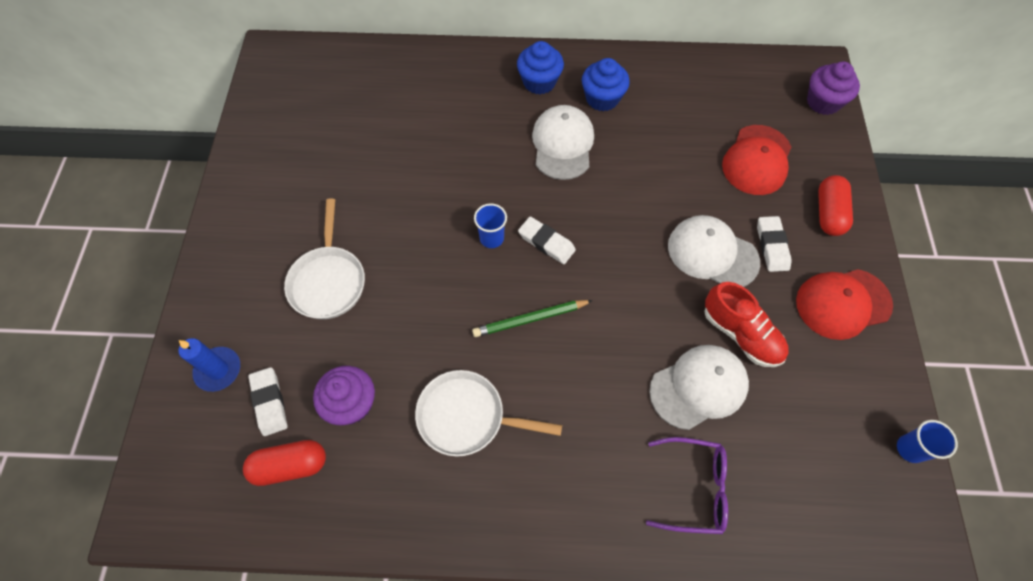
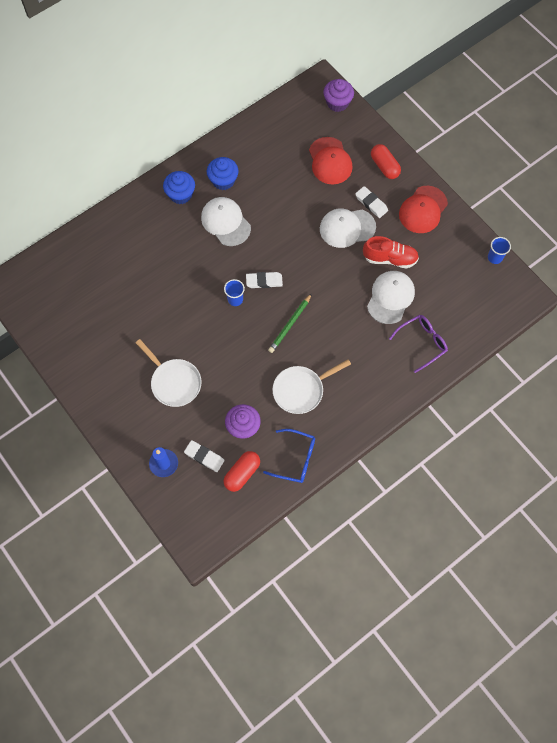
camera: 40 degrees left, 5 degrees up
none -> blue glasses [263,429,315,483]

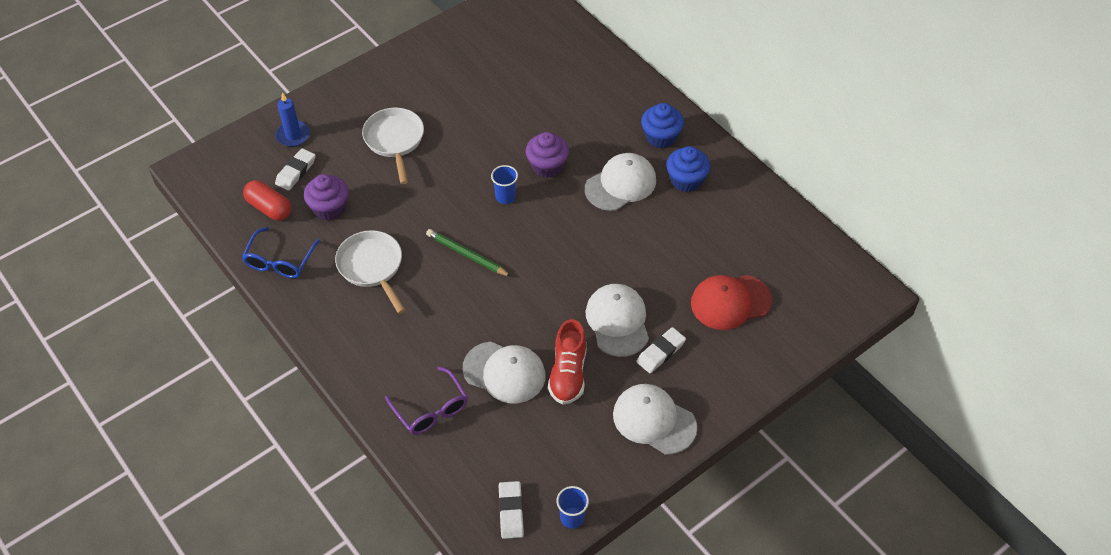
camera: 90 degrees right, 15 degrees down
white pan [136,339,202,407] -> white pan turned 120 degrees clockwise [362,108,424,184]
white eraser [246,272,283,288] -> white eraser moved to [499,481,524,539]
purple cupcake [323,79,354,112] -> purple cupcake moved to [526,132,569,178]
red capsule [371,144,401,179] -> none
red cap [399,186,448,233] -> white cap [613,384,697,454]

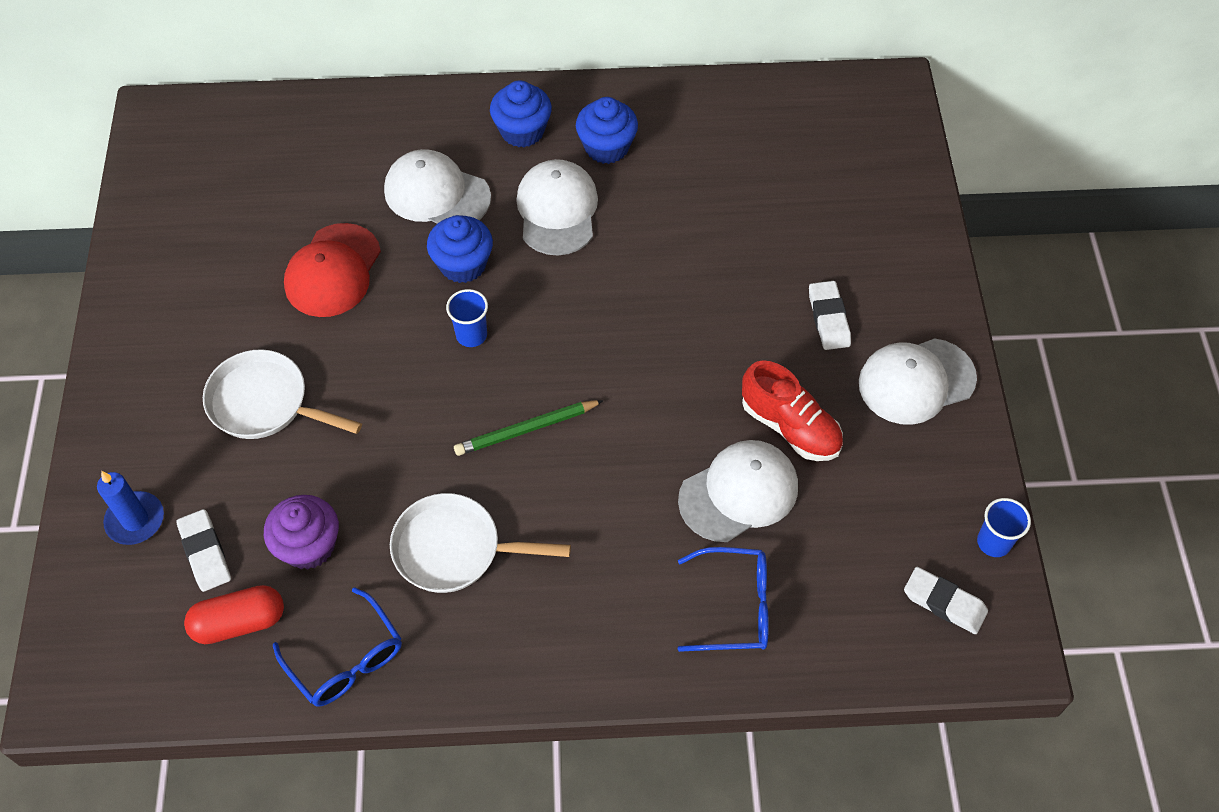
camera: 55 degrees left, 5 degrees up
purple glasses [385,367,468,435] -> blue glasses [678,547,769,652]
purple cupcake [526,132,569,178] -> blue cupcake [427,215,493,283]
white cap [586,284,649,357] -> white cap moved to [384,149,491,223]
red cap [691,275,772,330] -> red cap moved to [284,223,381,317]

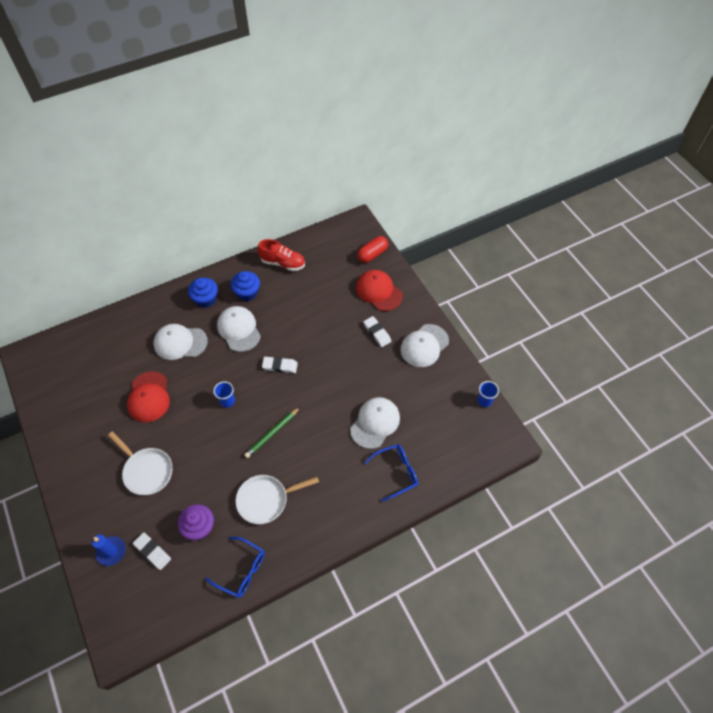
camera: 25 degrees left, 0 degrees up
red capsule [184,585,284,644] -> red capsule moved to [357,236,388,263]
white pan [203,349,362,439] -> white pan turned 135 degrees counterclockwise [108,431,173,495]
blue cupcake [427,215,493,283] -> none
red shoe [742,360,843,461] -> red shoe moved to [258,239,305,271]
white eraser [904,567,988,634] -> white eraser moved to [262,357,298,373]
none -> red cap [356,270,403,311]

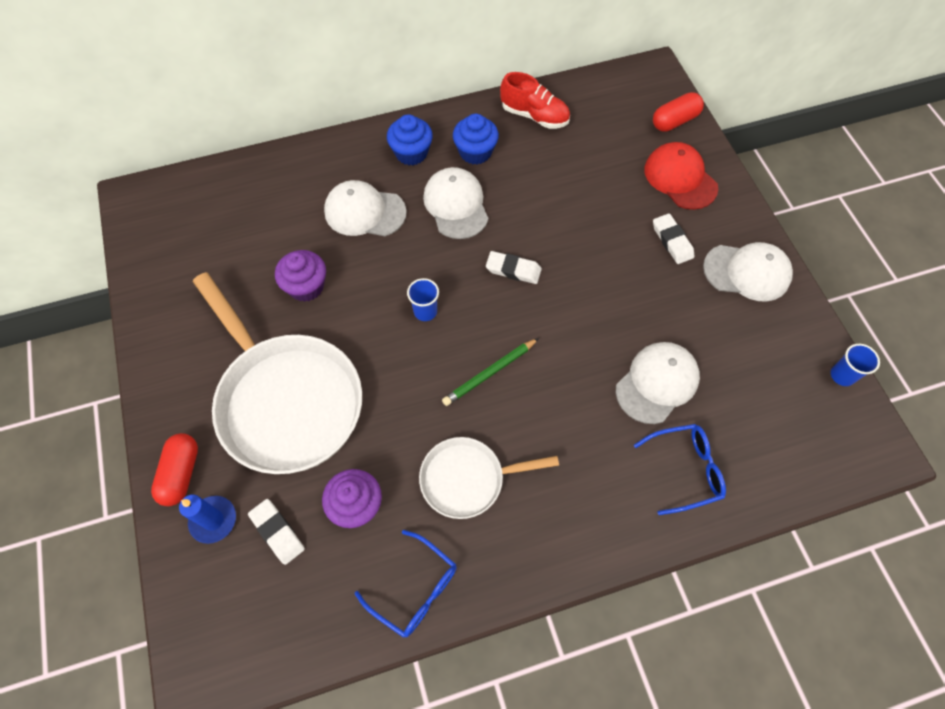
camera: 10 degrees right, 5 degrees up
white pan [108,431,173,495] -> white pan [193,272,362,474], size x1.84
red cap [127,371,170,422] -> purple cupcake [275,250,326,302]
white cap [400,324,449,367] -> white cap turned 135 degrees counterclockwise [703,242,793,301]
none -> red capsule [151,433,198,506]

